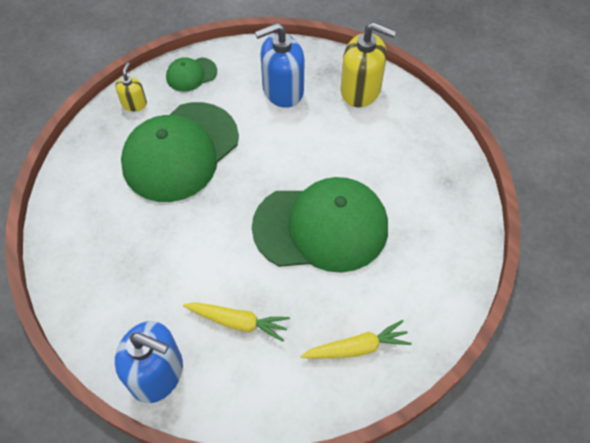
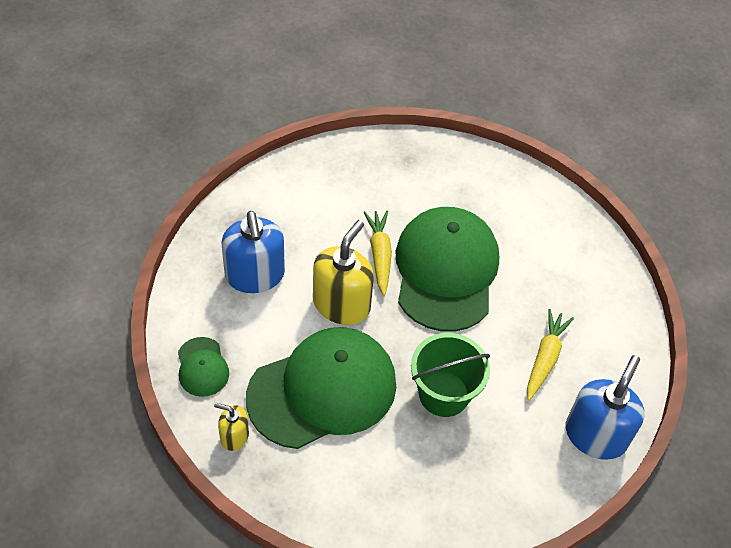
camera: 85 degrees left, 5 degrees down
green cap [121,102,239,202] -> green cap turned 75 degrees counterclockwise [246,327,396,449]
yellow carrot [301,320,412,359] -> yellow carrot moved to [363,211,392,296]
yellow soap dispenser [340,22,396,107] -> yellow soap dispenser moved to [313,220,374,325]
none -> green bucket [411,333,490,417]

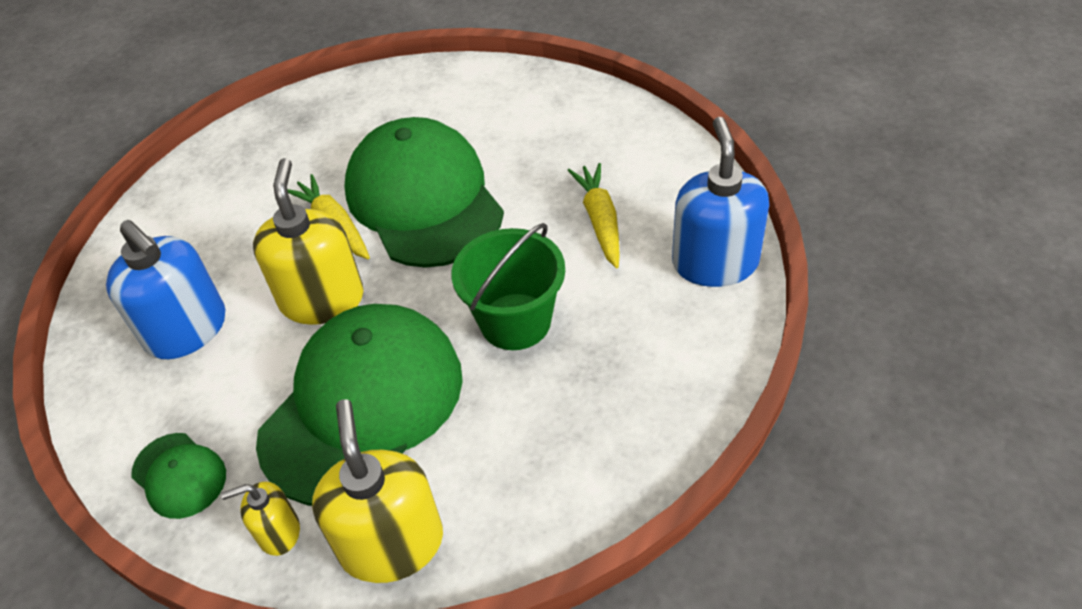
camera: 25 degrees left, 5 degrees down
none -> yellow soap dispenser [312,399,443,583]

